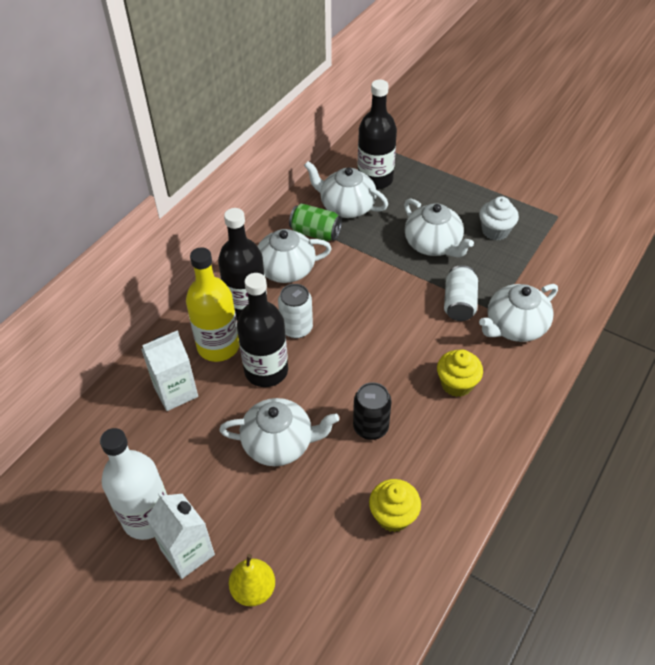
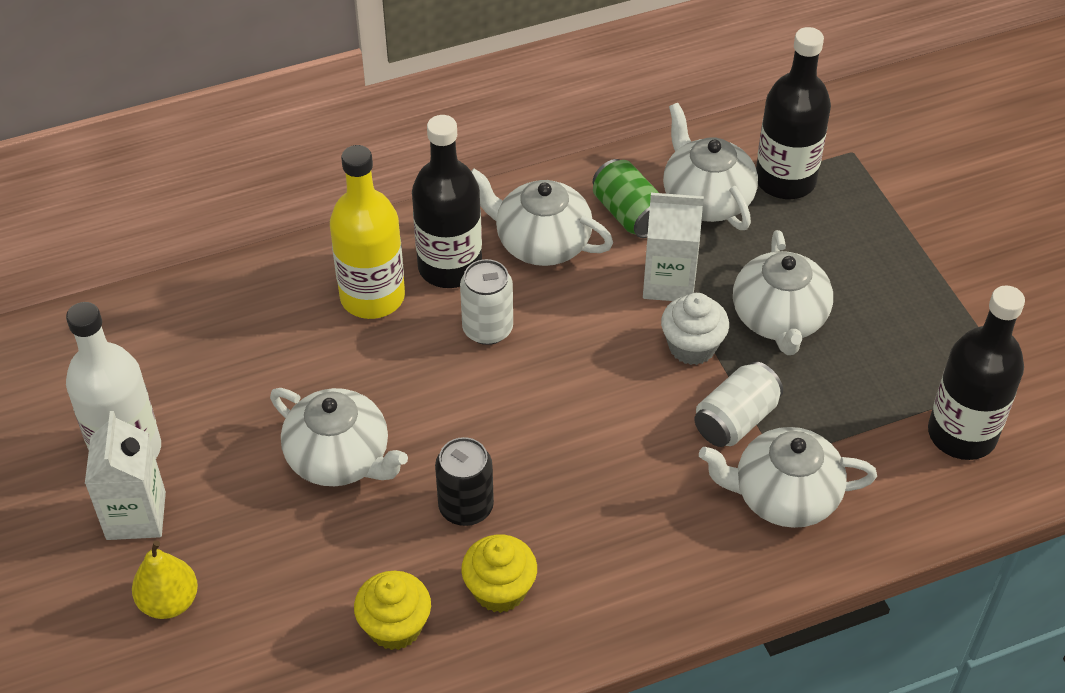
camera: 35 degrees right, 0 degrees up
white carton [141,330,198,411] -> white carton moved to [643,193,704,301]
black bottle [237,273,288,387] -> black bottle moved to [928,286,1025,460]
yellow cupcake [437,349,483,397] -> yellow cupcake moved to [461,535,537,613]
white cupcake [479,196,519,240] -> white cupcake moved to [661,293,729,365]

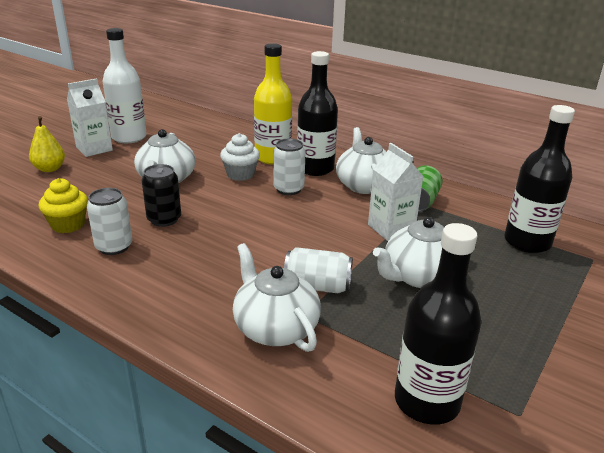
camera: 55 degrees right, 20 degrees down
yellow cupcake [461,535,537,613] -> white can [87,188,132,255]
white cupcake [661,293,729,365] -> white cupcake moved to [220,133,260,181]
white teapot [663,103,758,230] -> none

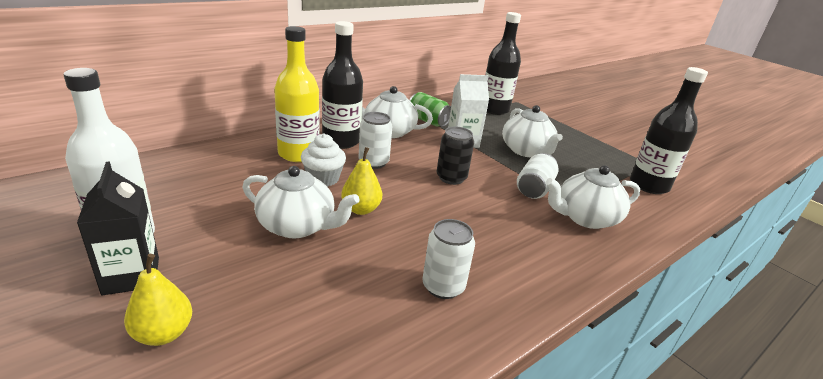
camera: 75 degrees left, 0 degrees up
yellow cupcake [39,178,88,233] -> none
white carton [67,78,113,157] -> black carton [77,162,159,295]
black can [142,164,181,227] -> black can moved to [437,127,474,185]
none -> yellow pear [341,147,382,215]

